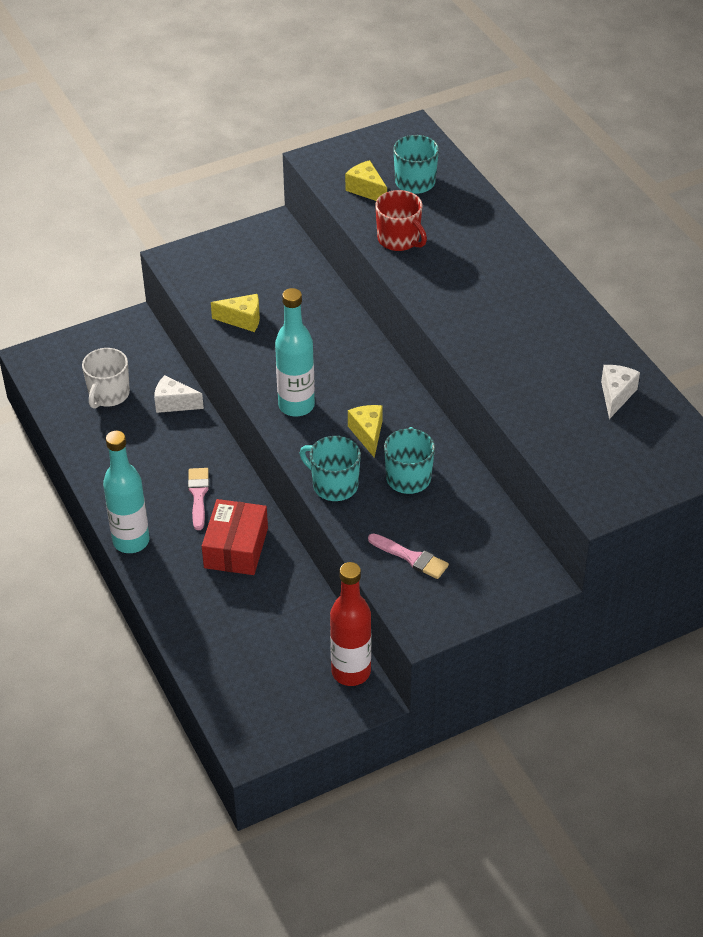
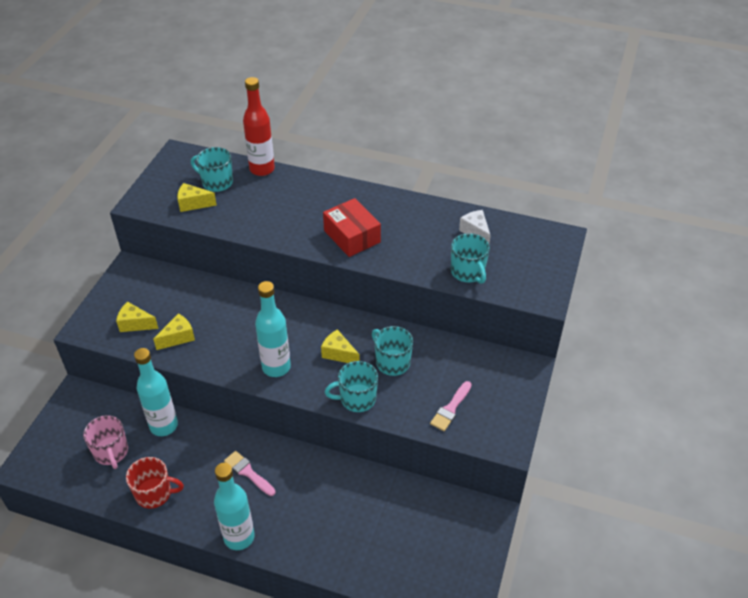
camera: 45 degrees left, 0 degrees up
white mug [82,348,130,409] -> pink mug [83,415,128,469]
white cheese [154,375,204,413] -> turquoise bottle [134,348,178,436]
red box [202,499,268,575] -> red box moved to [323,198,381,257]
red bottle [330,562,371,686] -> red bottle moved to [243,77,275,176]
pink brush [368,533,449,579] -> pink brush turned 135 degrees clockwise [430,381,472,431]
red mug [375,190,427,251] -> red mug moved to [126,457,184,509]
none -> yellow cheese [116,302,159,332]
none -> turquoise mug [451,233,490,284]

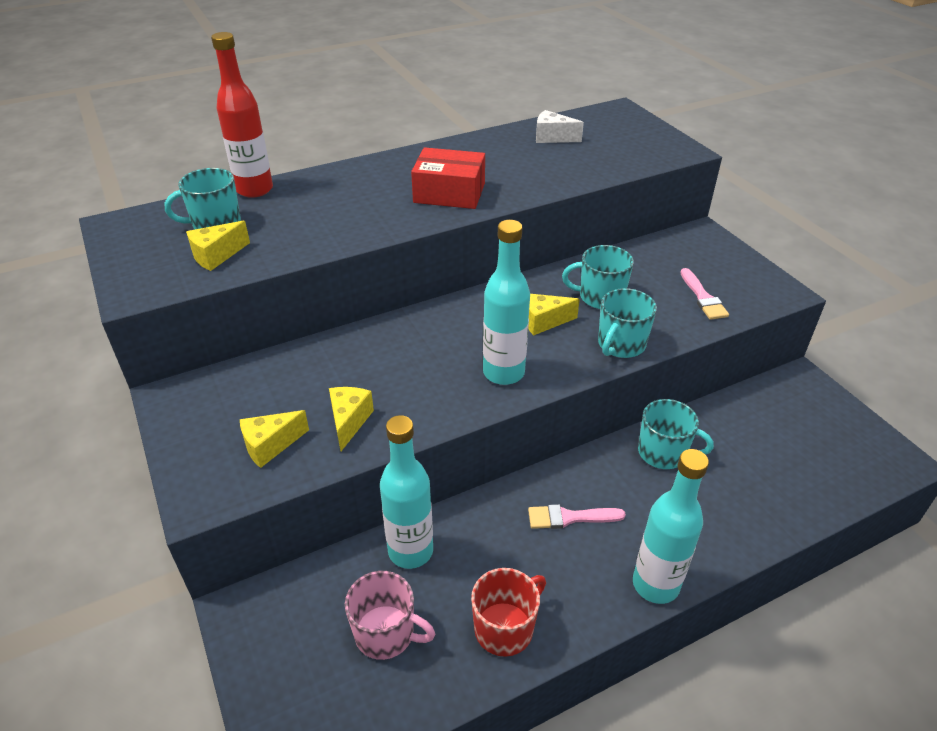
camera: 45 degrees left, 5 degrees down
turquoise mug [451,233,490,284] -> turquoise mug moved to [638,399,714,469]

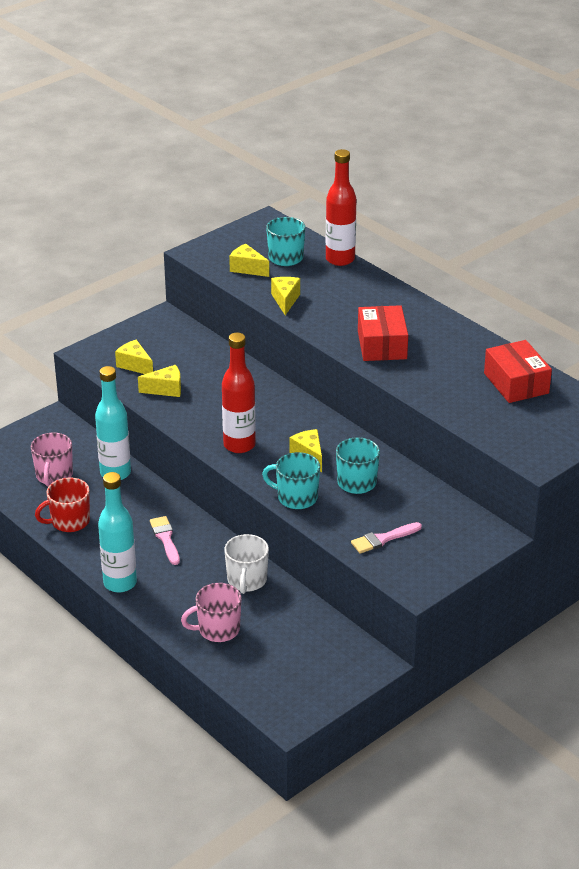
camera: 75 degrees right, 5 degrees down
red mug [471,568,546,657] -> red mug turned 120 degrees clockwise [35,477,90,532]
turquoise bottle [483,220,530,385] -> red bottle [222,333,256,453]
white cheese [536,110,584,143] -> red box [484,340,552,403]
turquoise mug [638,399,714,469] -> white mug [224,534,269,594]
none -> pink mug [181,583,242,642]
none -> yellow cheese [271,277,300,315]

